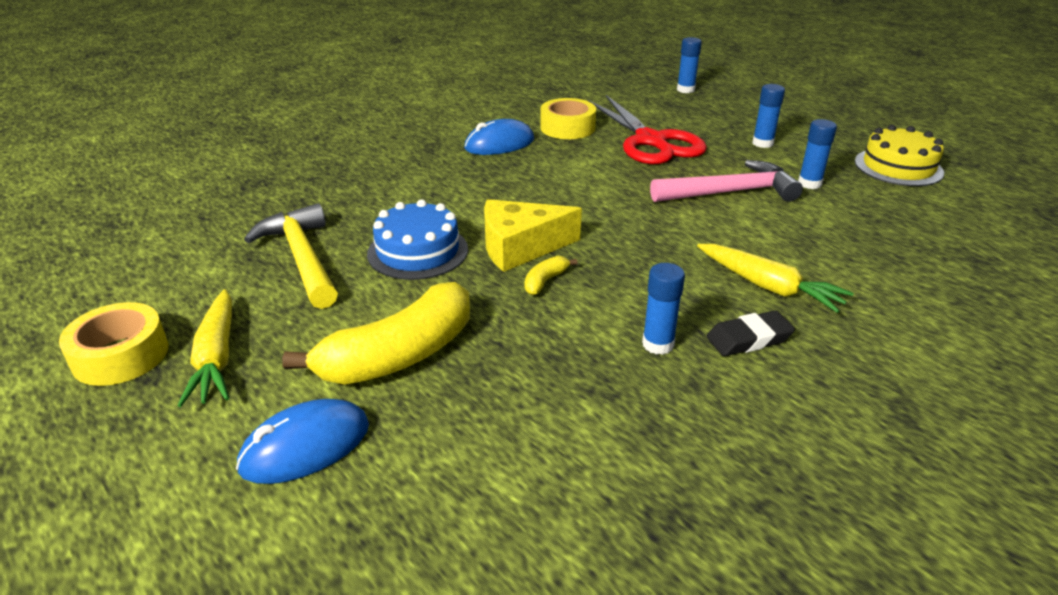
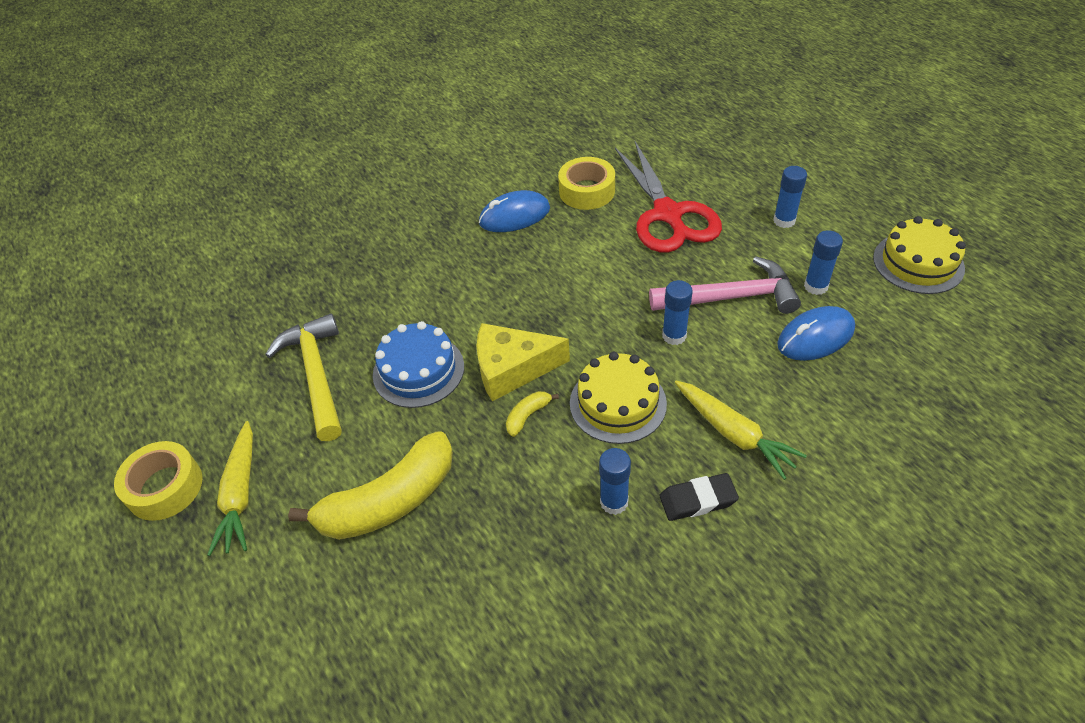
camera: 10 degrees right, 15 degrees up
blue mouse [236,399,369,484] -> blue mouse moved to [777,306,855,361]
blue glue stick [677,37,702,93] -> blue glue stick moved to [662,280,693,345]
none -> yellow cake [570,352,667,444]

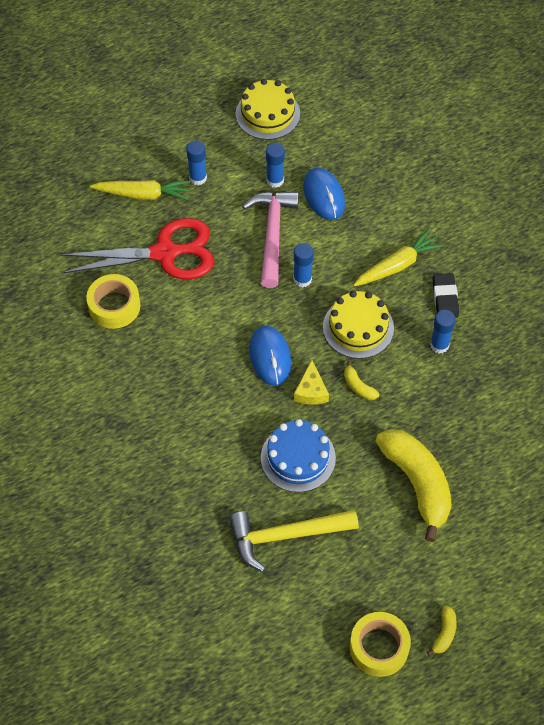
camera: 85 degrees left, 10 degrees up
yellow carrot [207,421,253,556] -> yellow carrot moved to [90,180,190,200]
yellow cheese [477,323,570,401] -> yellow cheese [294,360,329,405], size x0.60
blue mouse [479,190,550,232] -> blue mouse moved to [249,326,291,386]
none -> yellow banana [427,605,457,656]

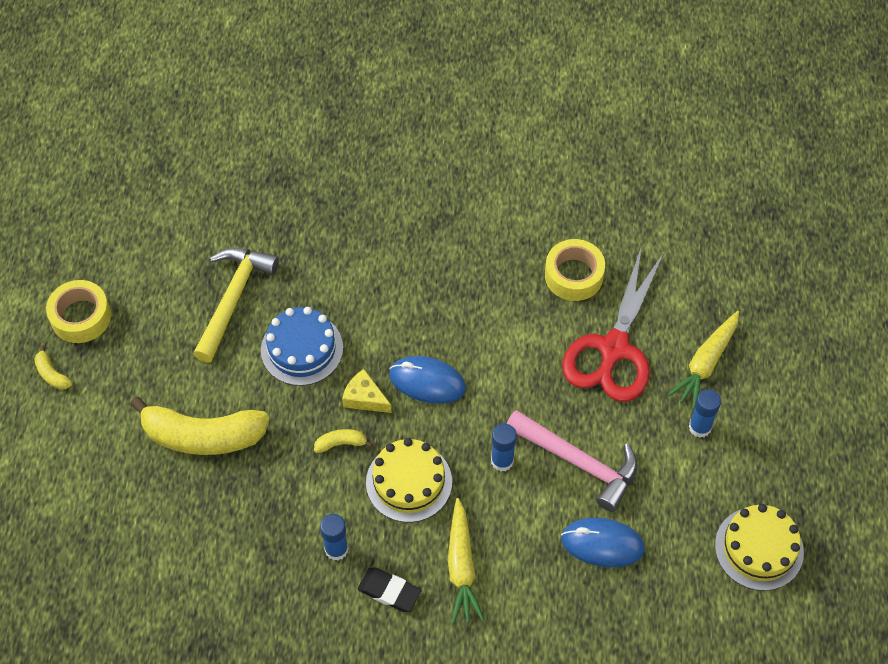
camera: 120 degrees right, 0 degrees up
blue glue stick [266,143,285,188] -> none

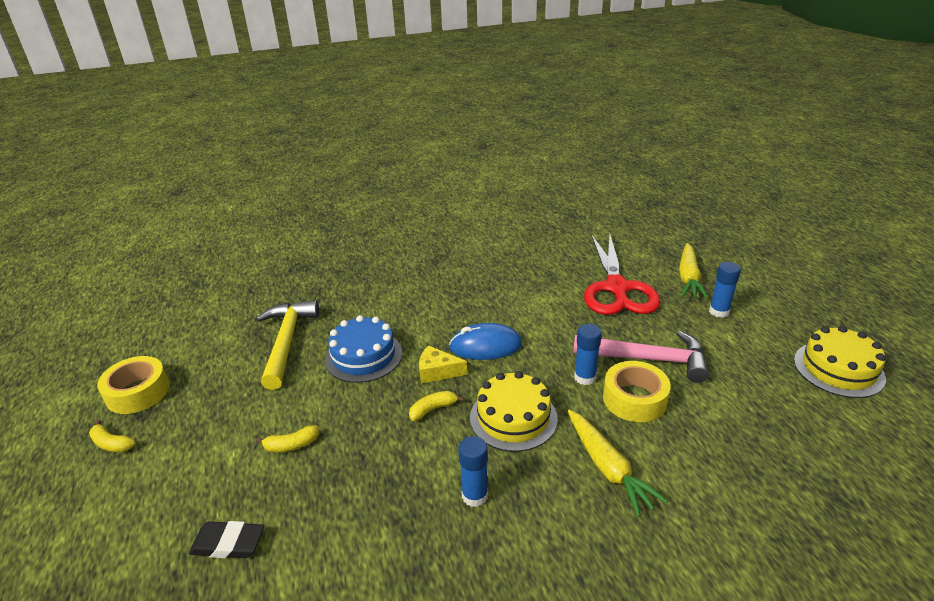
camera: 20 degrees left, 25 degrees down
yellow banana [130,397,269,455] -> yellow banana [256,425,319,452], size x0.42
black eraser [357,568,422,612] -> black eraser moved to [189,521,264,558]
yellow tape [545,239,605,301] -> yellow tape moved to [603,361,671,422]
blue mouse [561,518,645,567] -> none

